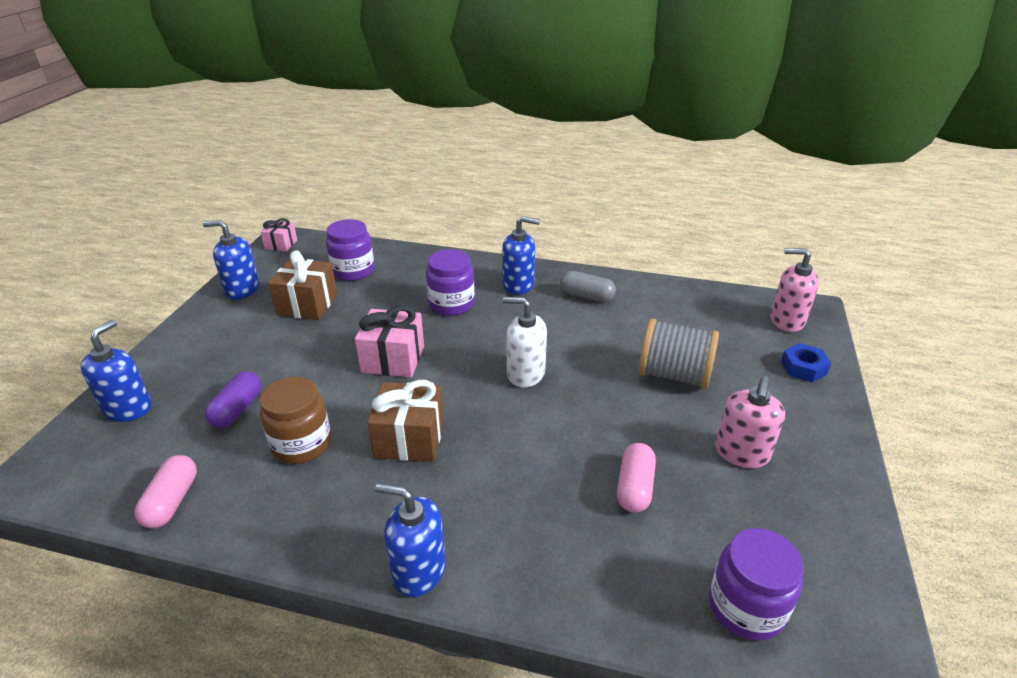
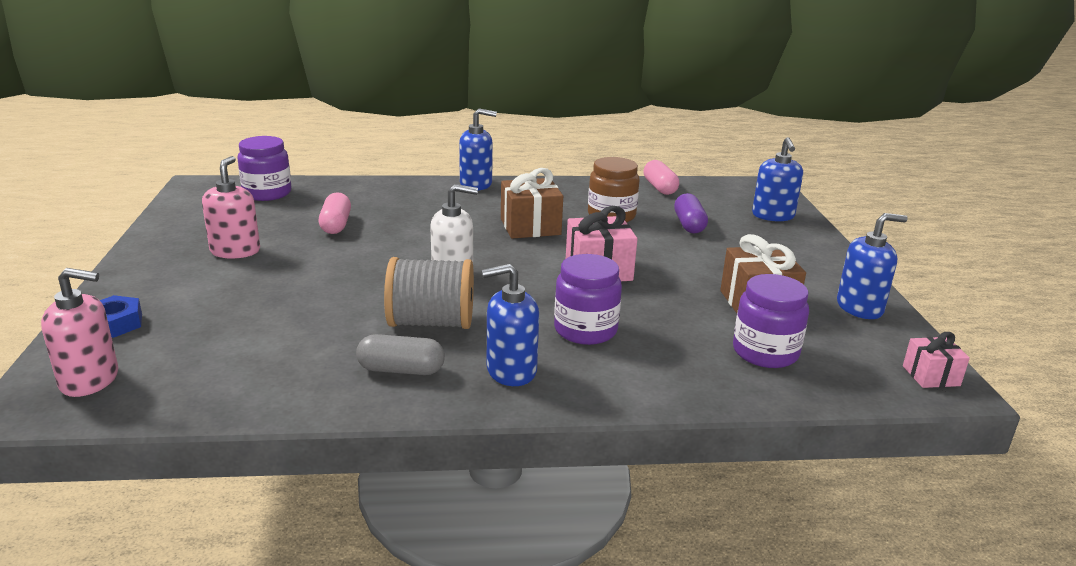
camera: 160 degrees right, 10 degrees down
grey spool [639,318,719,389] -> grey spool moved to [384,257,474,329]

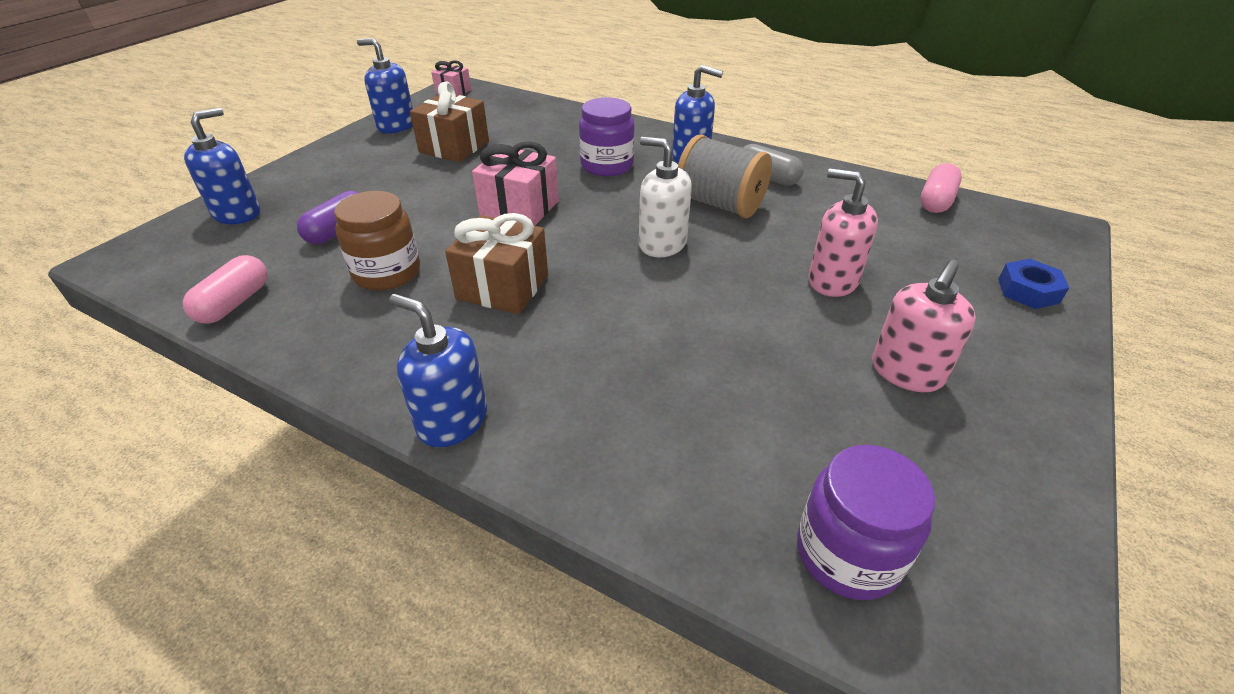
camera: 145 degrees left, 15 degrees up
pink soap dispenser [41,268,118,397] -> pink soap dispenser moved to [808,168,878,297]
pink capsule [319,192,351,234] -> pink capsule moved to [920,163,962,213]
purple jar [733,274,809,368] -> none

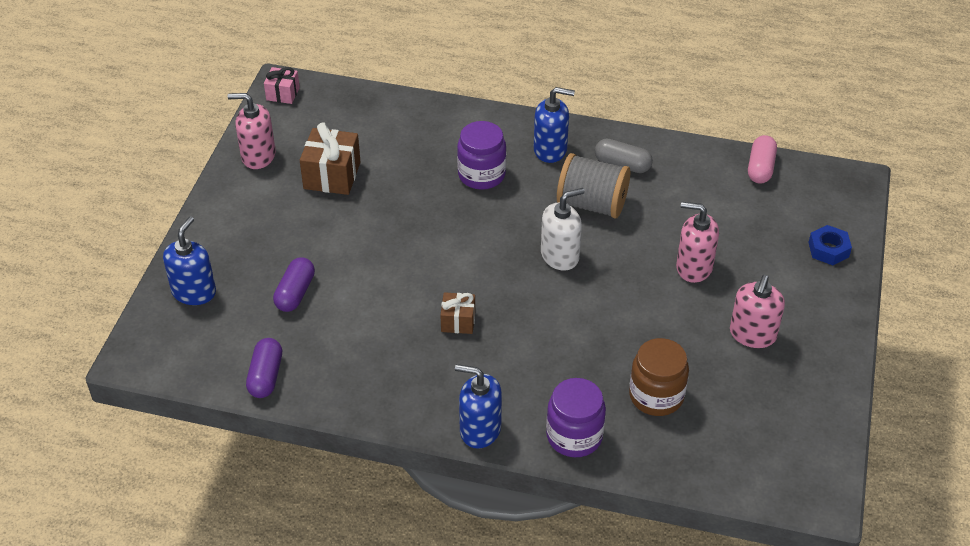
camera: 15 degrees left, 5 degrees up
pink capsule [183,255,268,324] -> purple capsule [246,338,282,398]
brown jar [334,191,420,291] -> brown jar moved to [629,338,689,416]
blue soap dispenser [357,38,413,134] -> pink soap dispenser [228,93,276,169]
brown gift [445,213,548,314] -> brown gift [440,292,475,334], size x0.59
pink gift [472,141,559,226] -> none
white soap dispenser [639,137,692,257] -> white soap dispenser turned 135 degrees clockwise [541,188,585,271]
purple jar [797,445,935,600] -> purple jar moved to [546,378,606,457]

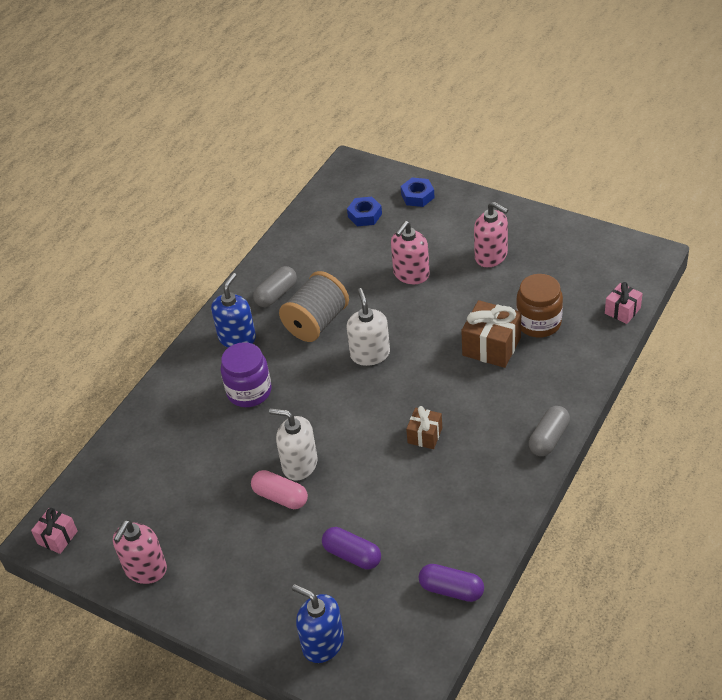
camera: 70 degrees left, 0 degrees up
brown gift [300,122,361,195] -> brown gift moved to [461,300,521,368]
blue soap dispenser [455,364,502,449] -> grey capsule [529,406,570,456]
purple jar [546,378,606,457] -> none
pink capsule [748,135,777,183] -> pink capsule moved to [251,470,308,509]
none -> white soap dispenser [269,408,318,481]
none -> blue nut [347,197,382,226]
none -> pink gift [605,282,643,324]

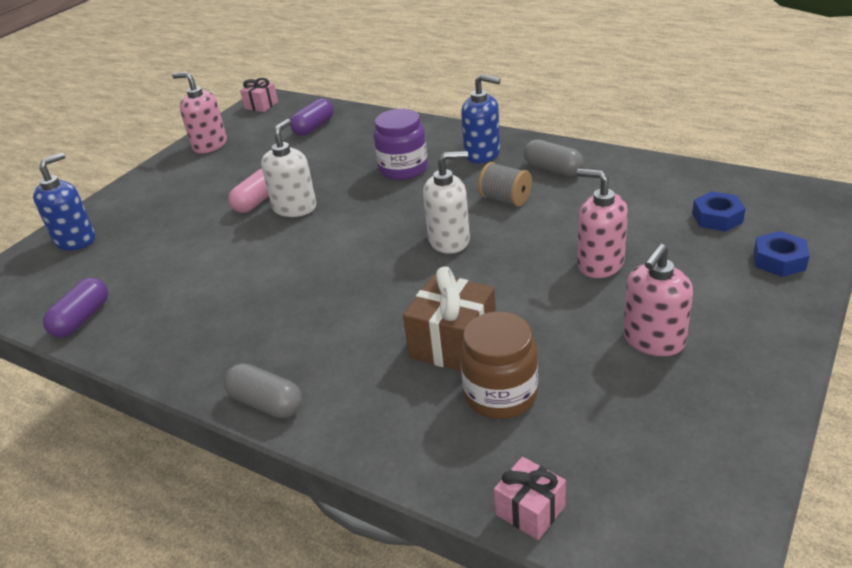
camera: 90 degrees right, 10 degrees down
grey spool [279,271,349,342] -> grey spool [478,162,532,206], size x0.62
purple capsule [322,527,381,570] -> purple capsule moved to [290,98,334,136]
brown gift [406,406,442,449] -> none

